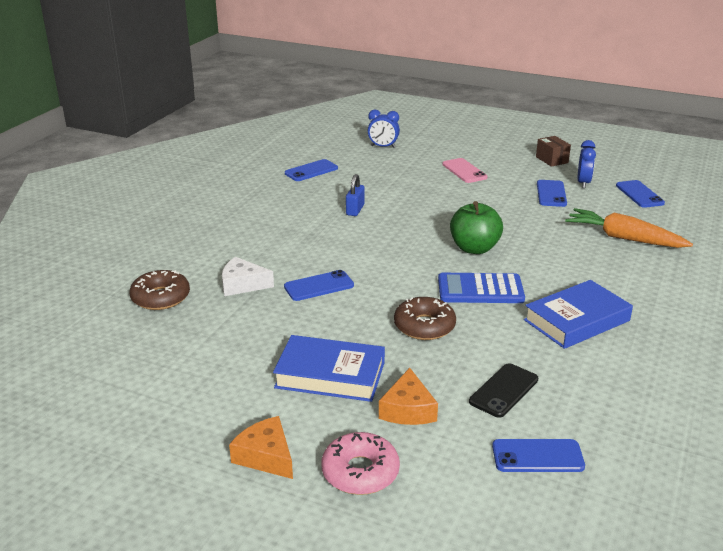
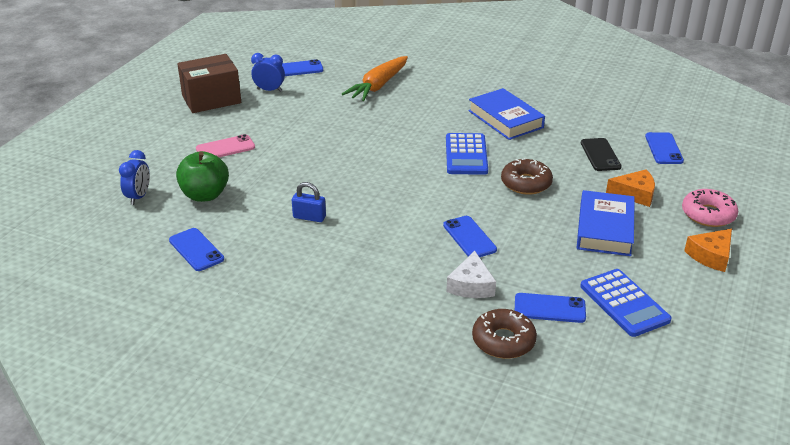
camera: 90 degrees left, 5 degrees up
green apple [450,201,503,254] -> green apple moved to [176,151,229,202]
black phone [469,363,538,418] -> black phone turned 45 degrees clockwise [581,138,622,171]
brown box [536,136,571,167] -> brown box [177,54,241,113], size x1.85
blue phone [537,180,567,207] -> blue phone moved to [515,293,586,323]
none -> blue calculator [580,269,671,337]

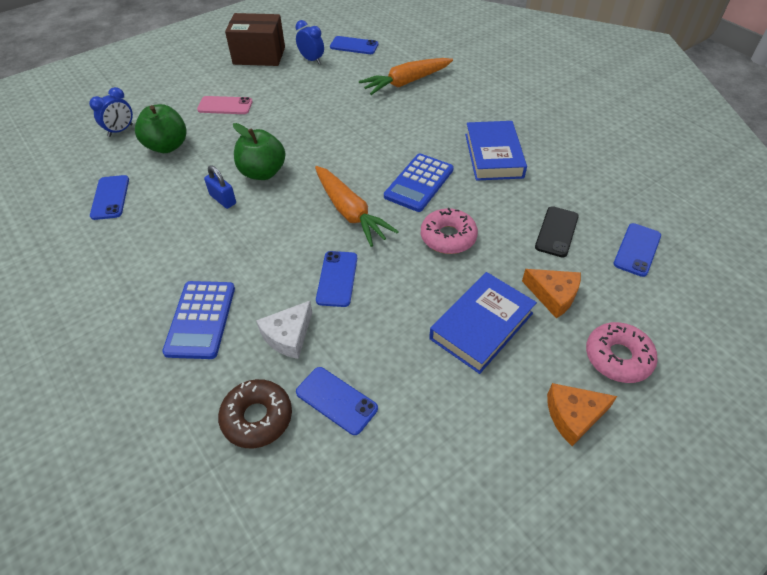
camera: 30 degrees right, 15 degrees up
brown donut [501,158,553,195] -> pink donut [421,208,478,254]
blue calculator [580,269,671,337] -> blue calculator moved to [162,281,235,359]
none -> green apple [233,123,285,180]
none -> orange carrot [315,166,399,247]

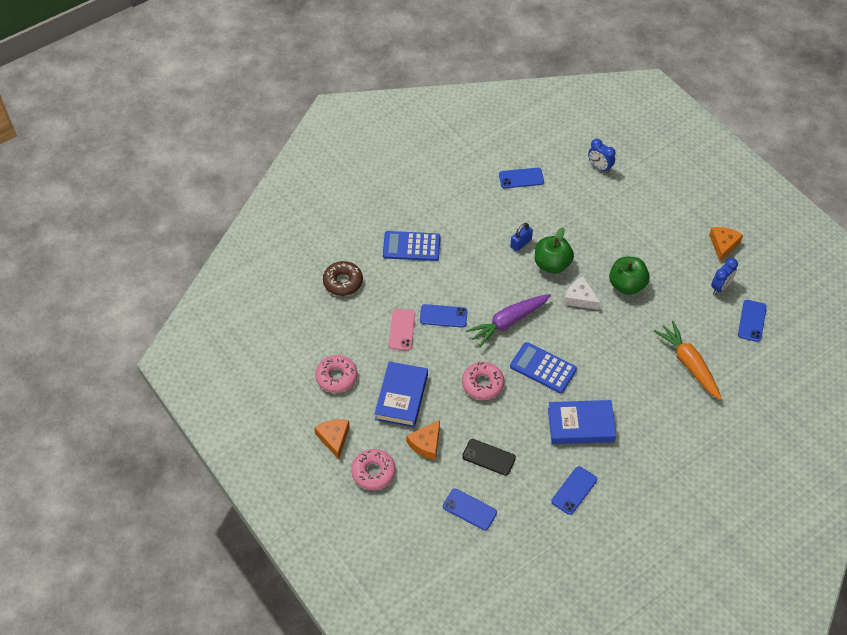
camera: 90 degrees right, 5 degrees up
green apple [135,104,187,153] -> green apple moved to [609,257,649,295]
pink phone [197,96,253,114] -> pink phone moved to [388,309,415,350]
brown box [225,13,285,66] -> orange cheese [709,227,743,262]
white cheese [256,301,312,359] -> white cheese moved to [564,276,601,310]
blue phone [296,367,378,435] -> blue phone moved to [551,466,597,515]
orange carrot [315,166,399,247] -> purple carrot [466,294,551,348]
blue book [429,272,537,374] -> blue book turned 60 degrees clockwise [375,361,428,427]
none -> pink donut [315,355,358,393]

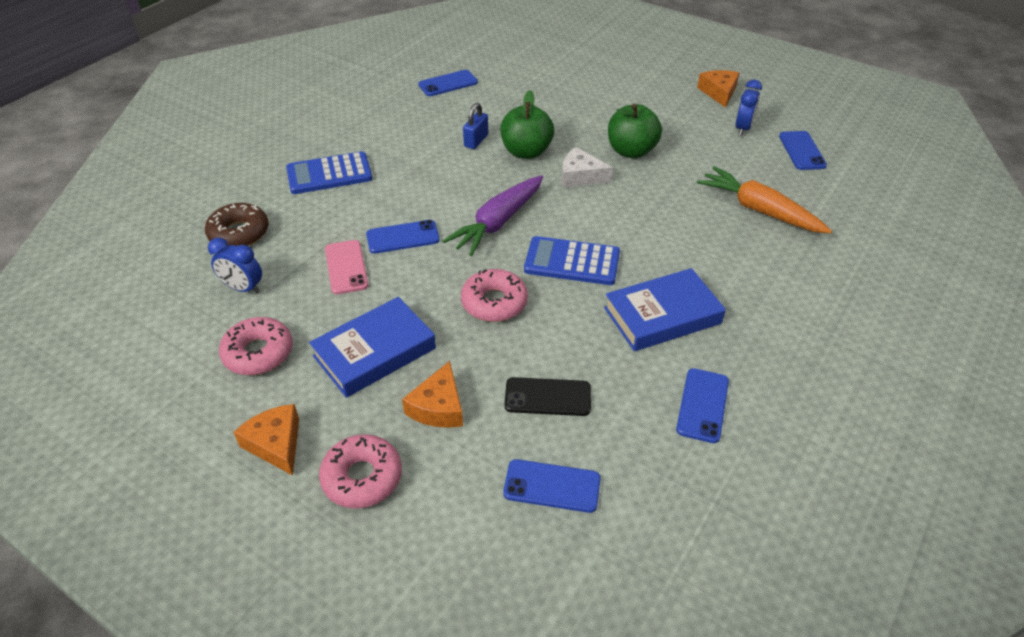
camera: 20 degrees left, 10 degrees down
blue book [375,361,428,427] -> blue book turned 60 degrees clockwise [309,297,436,398]
blue clock [588,139,616,173] -> blue clock moved to [208,237,262,294]

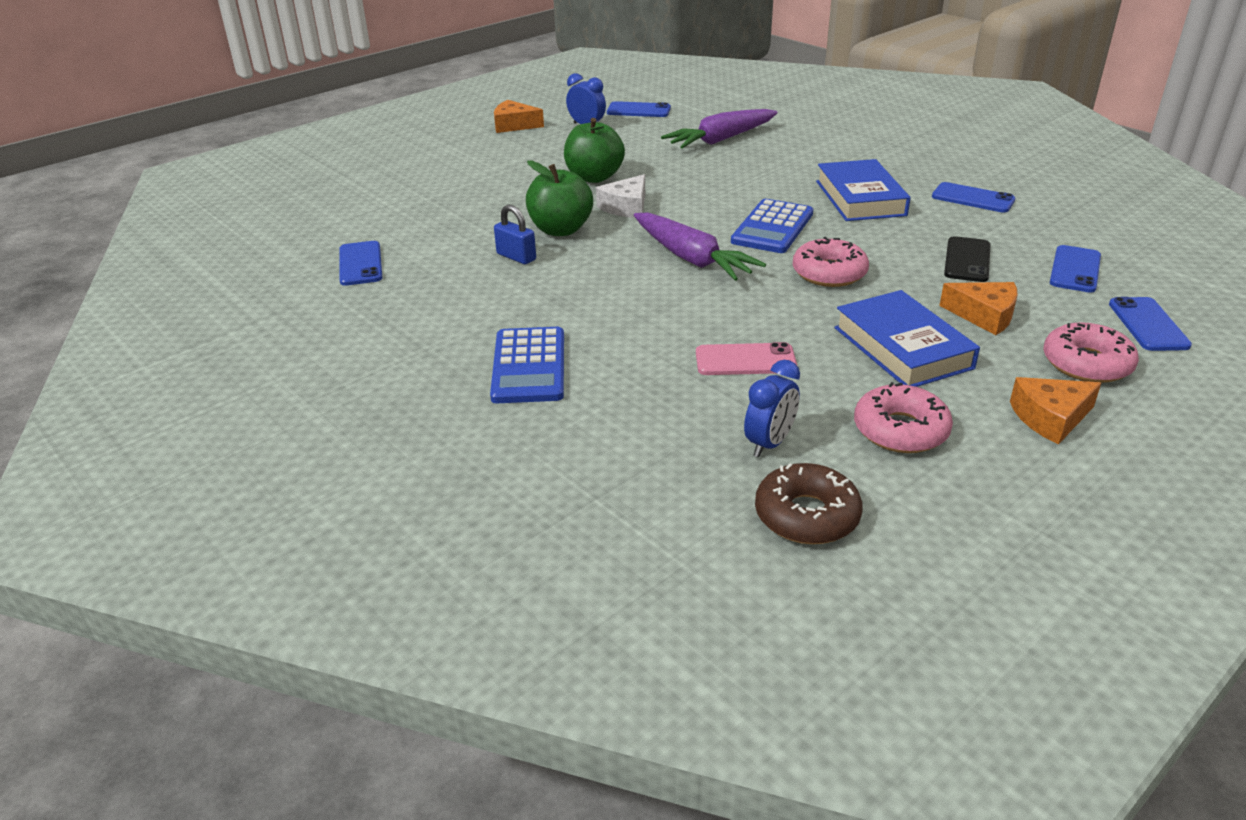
camera: 75 degrees left, 10 degrees down
brown donut [205,203,269,246] -> brown donut moved to [755,463,863,544]
blue phone [366,220,440,254] -> blue phone moved to [1109,297,1192,351]
orange carrot [697,166,832,233] -> purple carrot [661,109,778,149]

